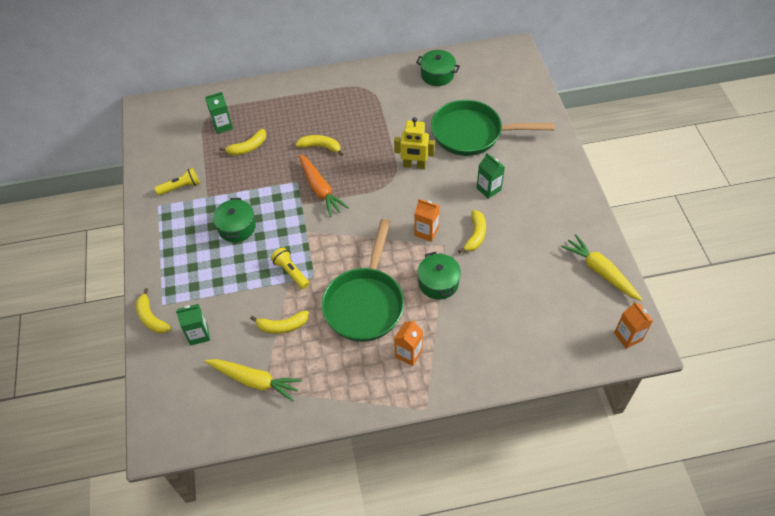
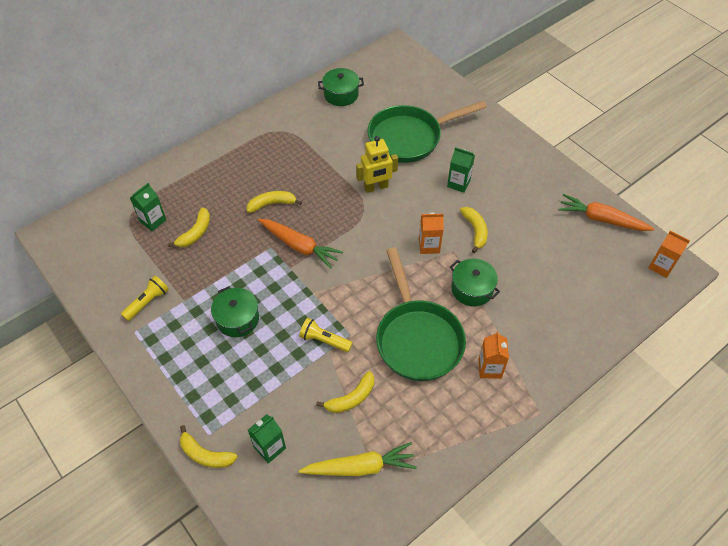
camera: 30 degrees left, 0 degrees up
yellow carrot [561,234,642,301] -> orange carrot [558,194,654,231]

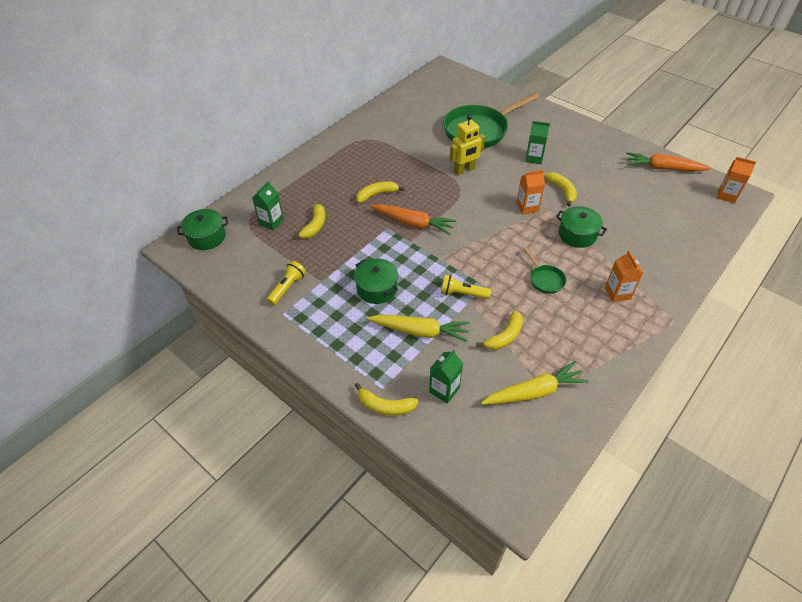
camera: 10 degrees left, 5 degrees down
green pot [318,68,364,106] -> green pot moved to [177,209,228,250]
green pan [376,248,466,381] -> green pan [523,247,566,294], size x0.44
none -> yellow carrot [367,315,470,342]

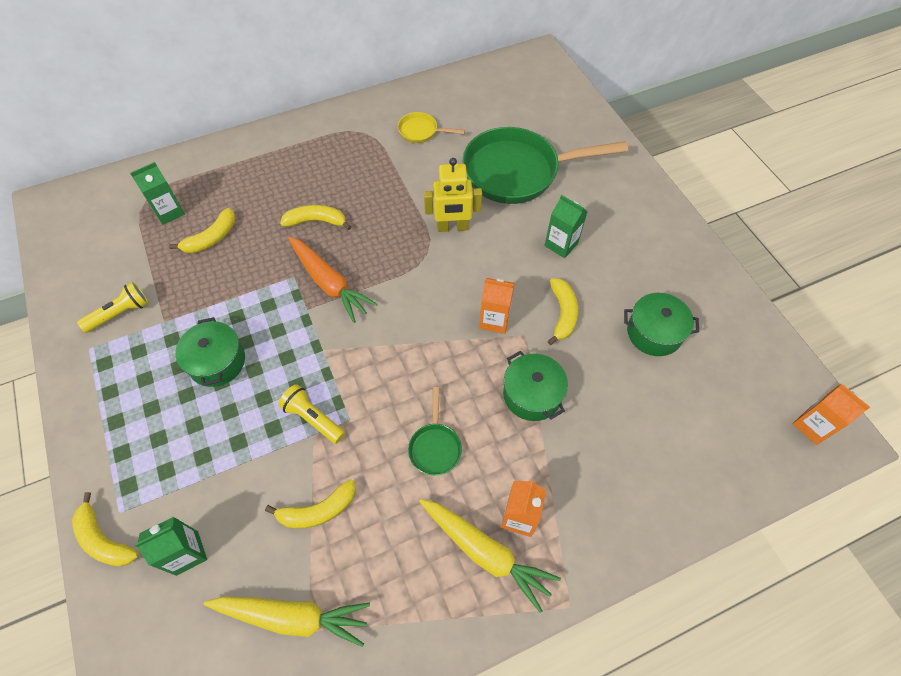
camera: 25 degrees right, 10 degrees up
green pot [177,209,228,250] -> green pot moved to [624,293,699,356]
yellow carrot [367,315,470,342] -> yellow carrot moved to [419,499,561,613]
orange carrot [626,152,712,171] -> none
none -> yellow pan [398,112,465,143]

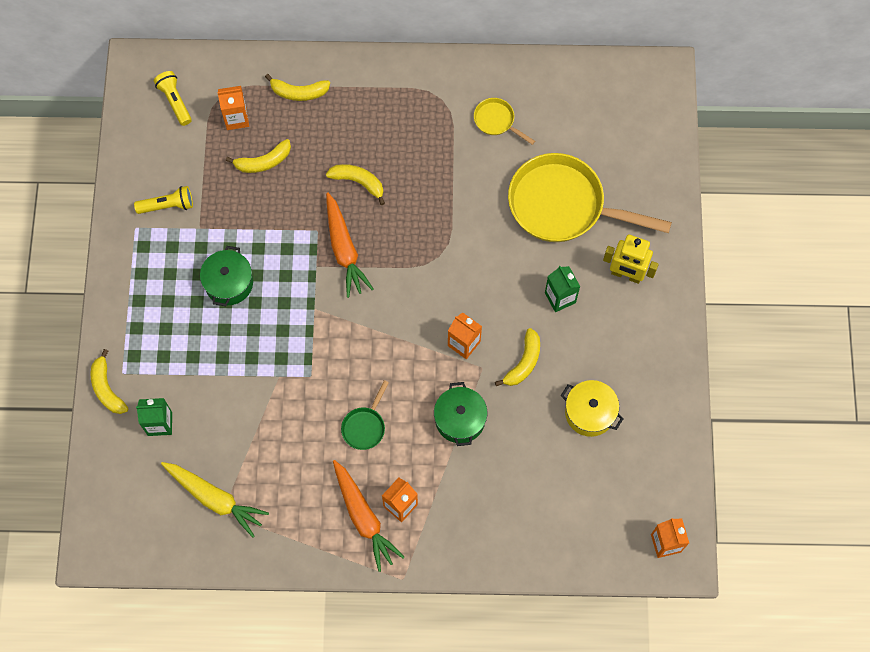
camera: 25 degrees right, 10 degrees up
green carton [130,162,185,225] -> orange carton [217,86,249,130]
yellow banana [265,479,356,529] -> yellow banana moved to [265,74,330,101]
yellow flashlight [278,384,345,444] -> yellow flashlight moved to [154,71,192,126]
yellow carrot [419,499,561,613] -> orange carrot [333,460,404,572]
yellow robot [424,158,482,232] -> yellow robot moved to [603,235,659,284]
green pan [462,127,628,204] -> yellow pan [508,153,672,242]
green pot [624,293,699,356] -> yellow pot [561,380,624,437]

